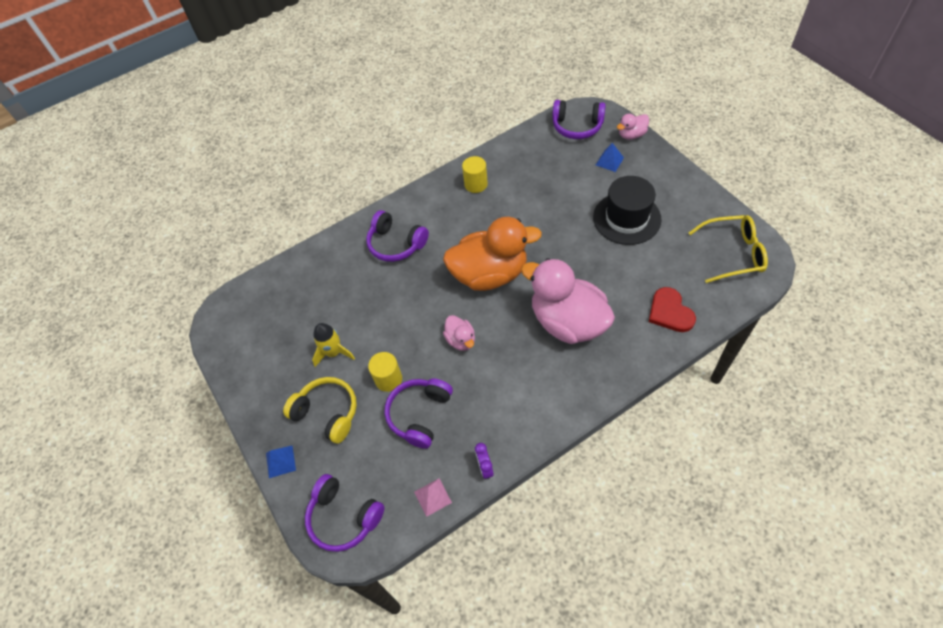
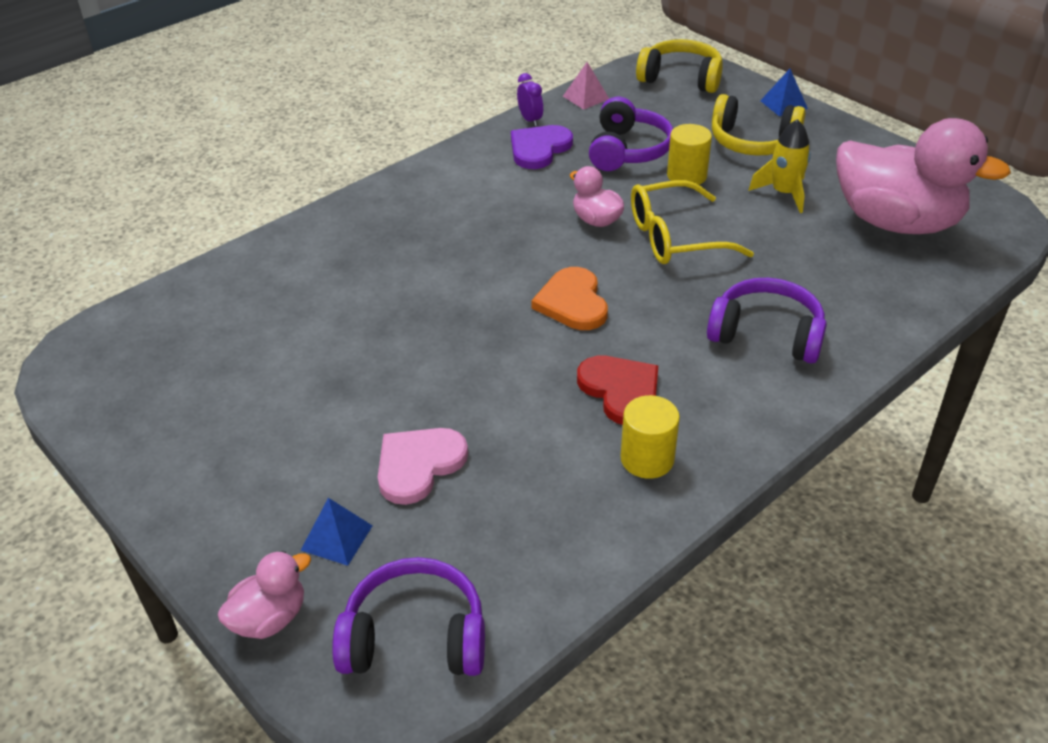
camera: 165 degrees right, 15 degrees down
purple headphones [305,474,384,552] -> yellow headphones [636,39,723,93]
orange duck [443,217,542,291] -> orange heart [531,267,608,330]
pink duck [521,258,615,344] -> pink duck moved to [836,118,1011,234]
black hat [593,176,661,245] -> none
red heart [649,287,696,332] -> red heart moved to [577,356,658,425]
yellow glasses [689,215,768,283] -> yellow glasses moved to [631,180,754,264]
none -> pink heart [378,428,468,505]
none -> purple heart [511,125,573,169]

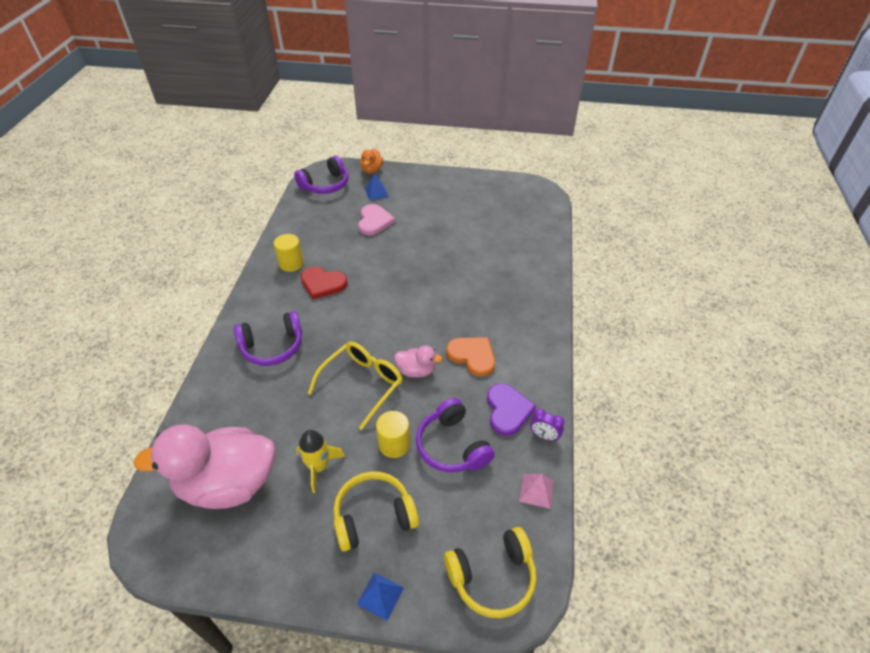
camera: 140 degrees right, 5 degrees up
pink duck [218,551,311,639] -> orange duck [360,148,383,174]
orange heart [531,267,608,330] -> orange heart moved to [446,337,495,377]

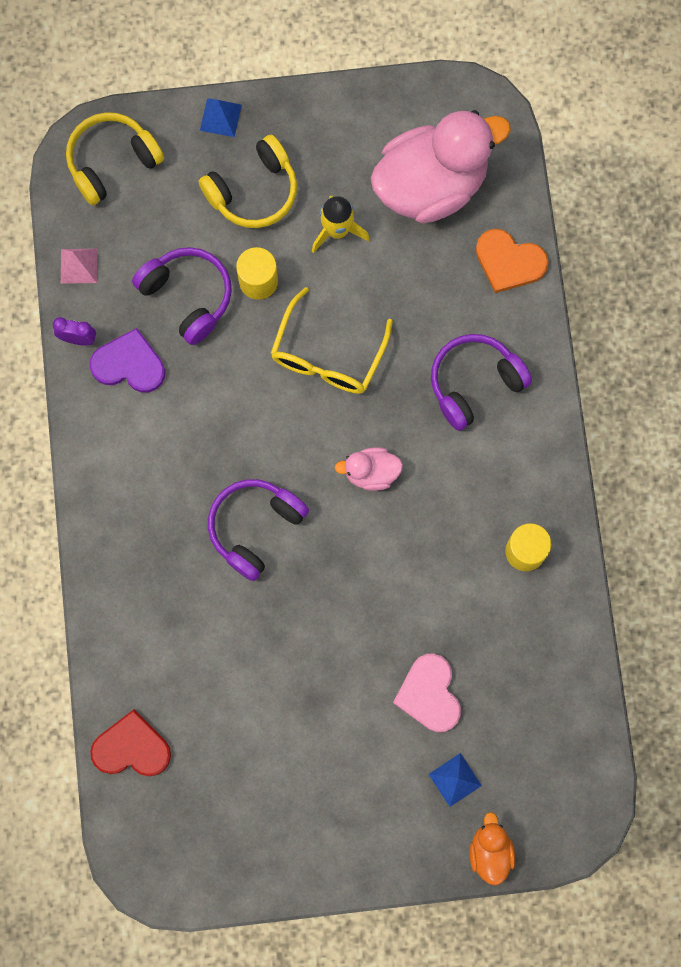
camera: 165 degrees right, 30 degrees up
purple headphones [294,156,349,194] -> purple headphones moved to [208,479,309,581]
red heart [301,266,348,299] -> red heart moved to [90,709,171,776]
pink duck [394,346,443,378] -> pink duck moved to [335,447,403,491]
orange heart [446,337,495,377] -> orange heart moved to [476,229,549,293]
purple heart [487,383,536,436] -> purple heart turned 120 degrees clockwise [90,328,165,393]

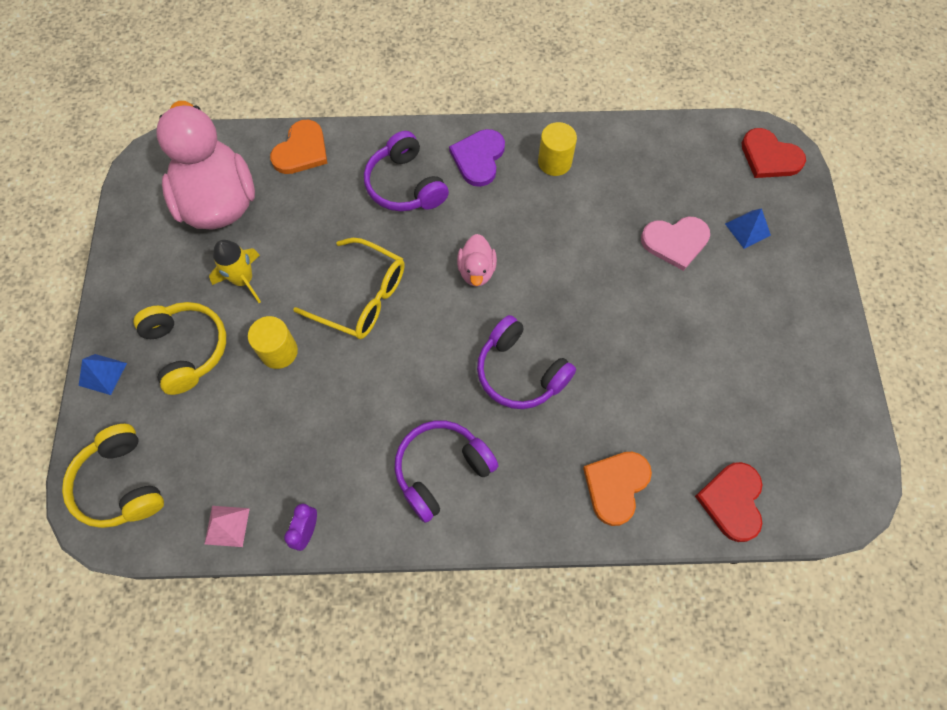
camera: 85 degrees left, 10 degrees down
purple heart [90,328,165,393] -> purple heart moved to [449,129,505,187]
purple headphones [132,247,232,345] -> purple headphones moved to [395,420,498,523]
orange duck [470,812,515,886] -> none
none -> orange heart [583,452,652,526]
none -> red heart [742,128,806,178]

